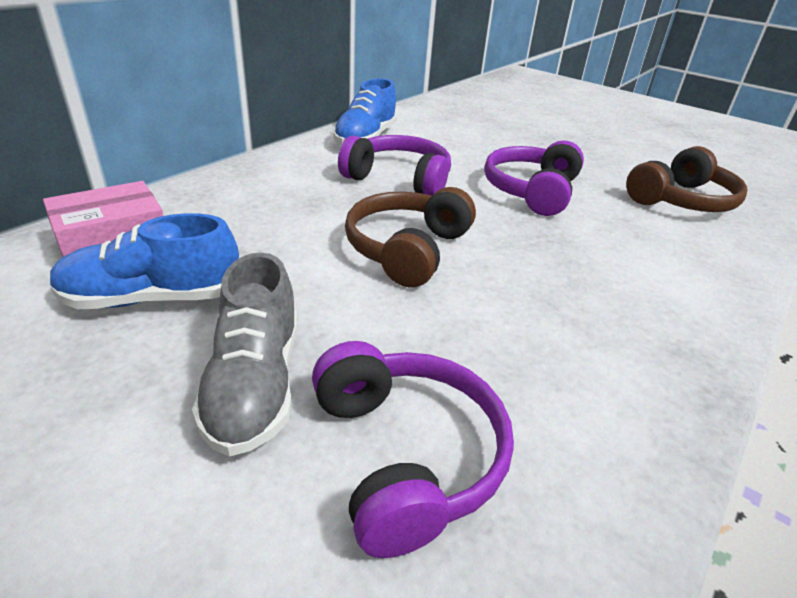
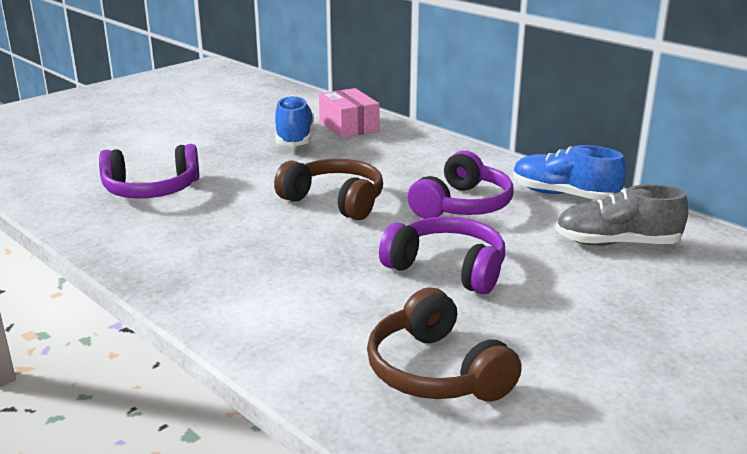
camera: 100 degrees right, 10 degrees down
grey shoe [192,252,297,457] -> grey shoe moved to [555,184,688,246]

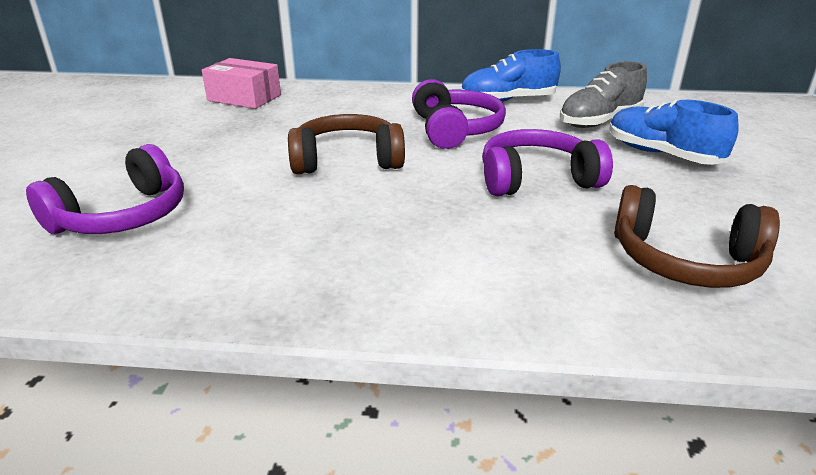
camera: 40 degrees left, 5 degrees up
blue shoe [275,95,314,147] -> blue shoe moved to [609,99,739,165]

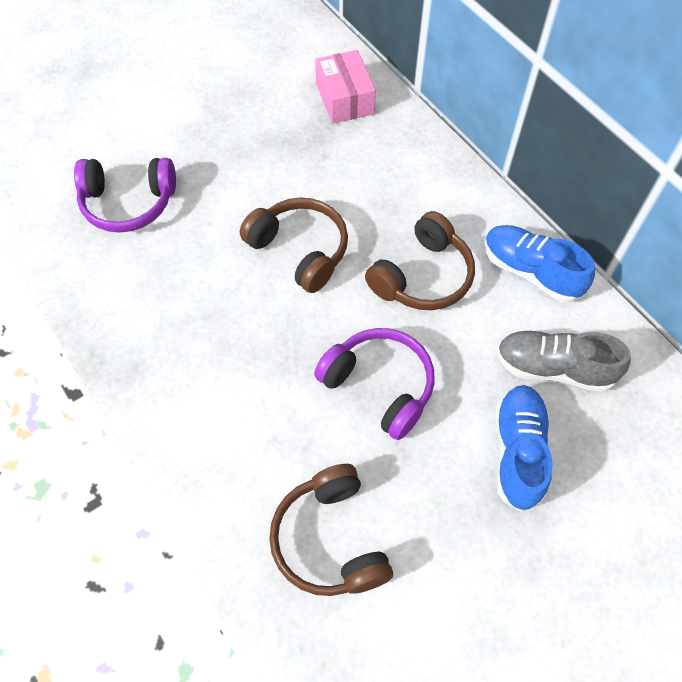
camera: 50 degrees right, 30 degrees up
purple headphones [412,79,506,149] -> brown headphones [365,211,475,310]

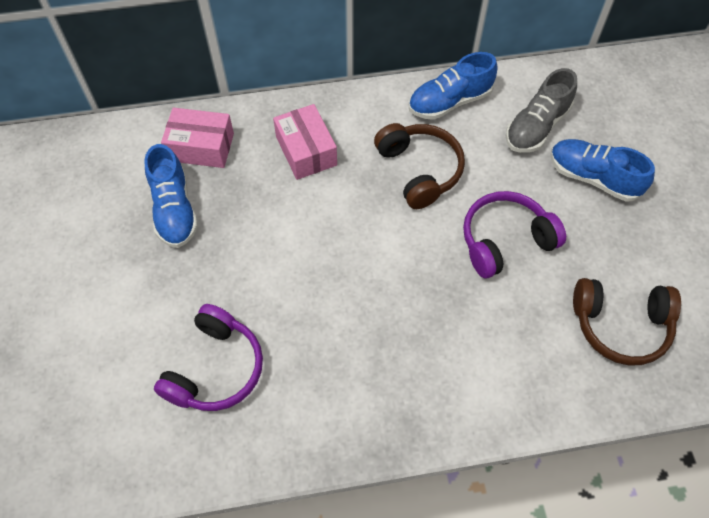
camera: 65 degrees left, 0 degrees up
brown headphones [240,197,348,293] -> none
none -> blue shoe [144,144,198,248]
none -> pink box [273,104,337,180]

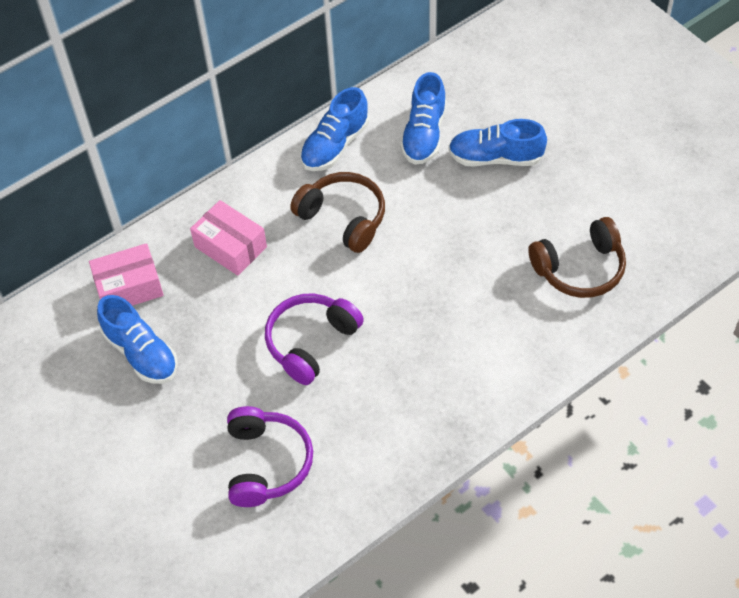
camera: 25 degrees left, 5 degrees down
purple headphones [463,191,566,278] -> purple headphones moved to [265,293,364,385]
grey shoe [506,68,577,153] -> blue shoe [400,72,446,165]

